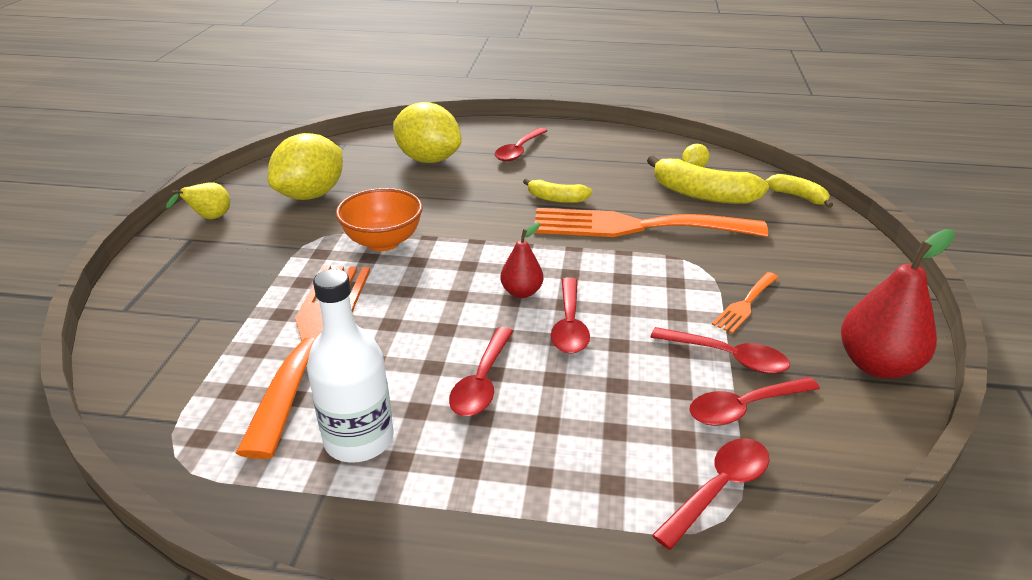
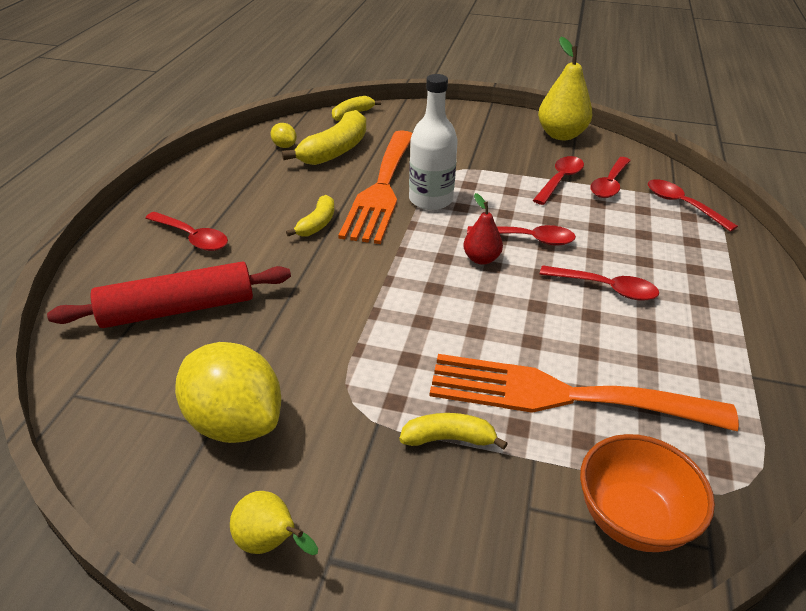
camera: 85 degrees left, 5 degrees up
white bottle [307,269,394,463] -> white bottle moved to [409,74,458,210]
orange bowl [336,188,423,251] -> orange bowl moved to [580,434,715,552]
yellow lemon [393,102,462,163] -> red rolling pin [47,261,291,328]
red spoon [689,377,820,426] -> red spoon turned 45 degrees clockwise [590,157,631,198]
orange fork [712,272,778,333] -> none
red pear [841,229,955,379] -> yellow pear [538,37,592,140]
none -> yellow banana [400,413,508,450]

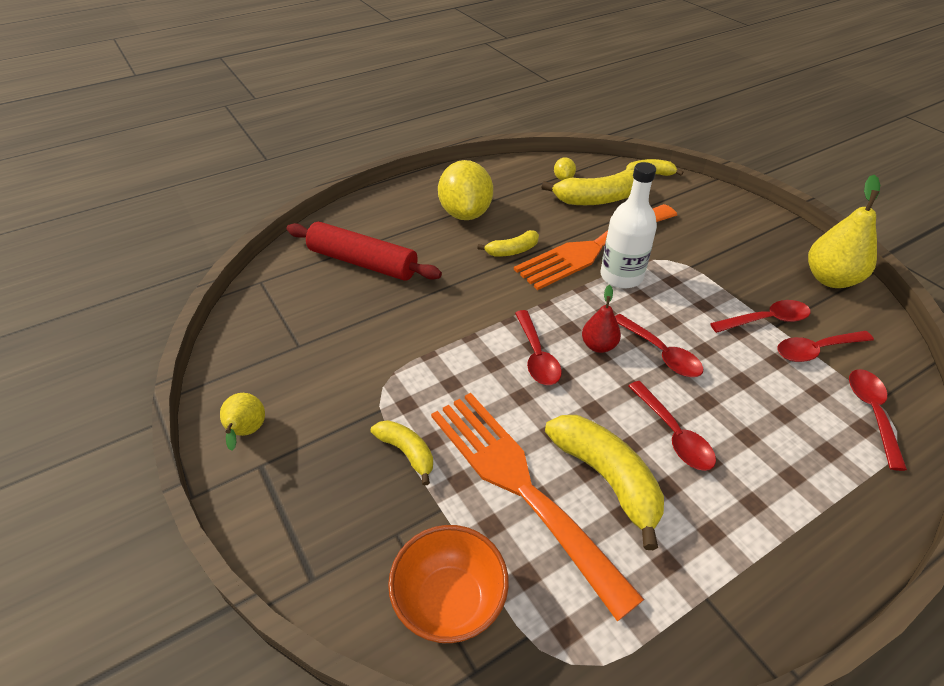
camera: 45 degrees right, 5 degrees up
red spoon [145,212,228,251] -> red spoon moved to [515,310,562,385]
yellow lemon [175,342,281,443] -> yellow lemon moved to [438,160,493,220]
none -> yellow banana [545,415,664,550]

